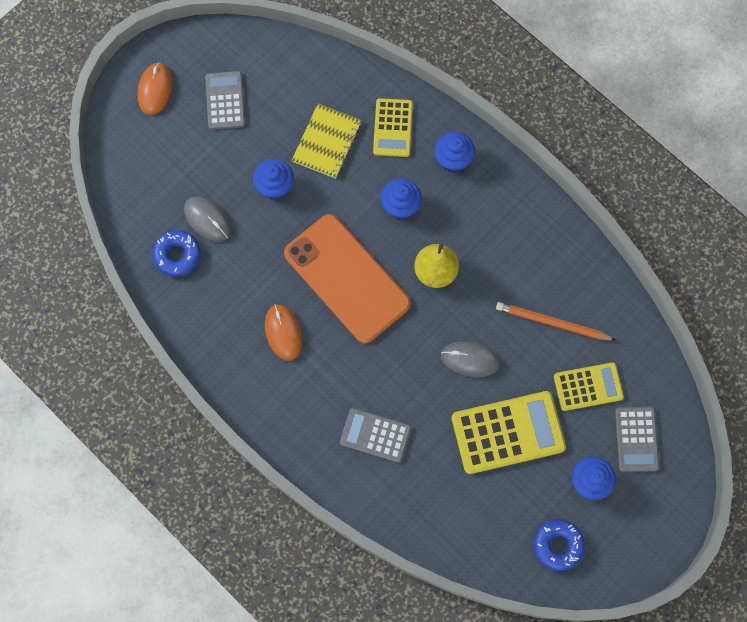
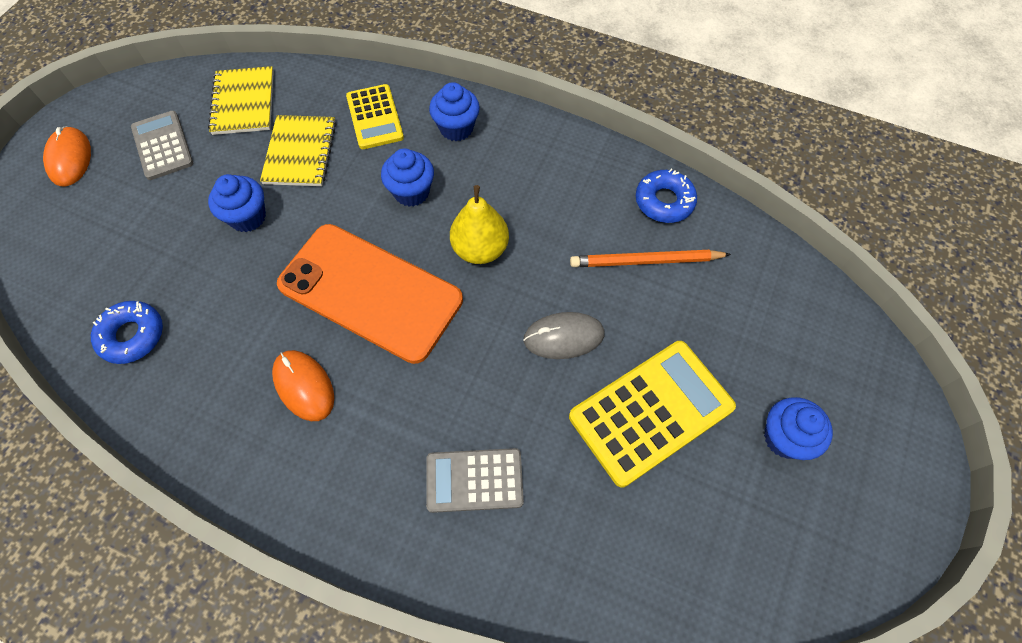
camera: 20 degrees left, 10 degrees down
grey mouse [184,196,231,242] -> none
blue donut [534,519,585,571] -> blue donut moved to [636,169,697,223]
yellow calculator [554,362,624,411] -> none
grey calculator [615,407,659,472] -> none
none -> yellow notebook [208,66,274,135]

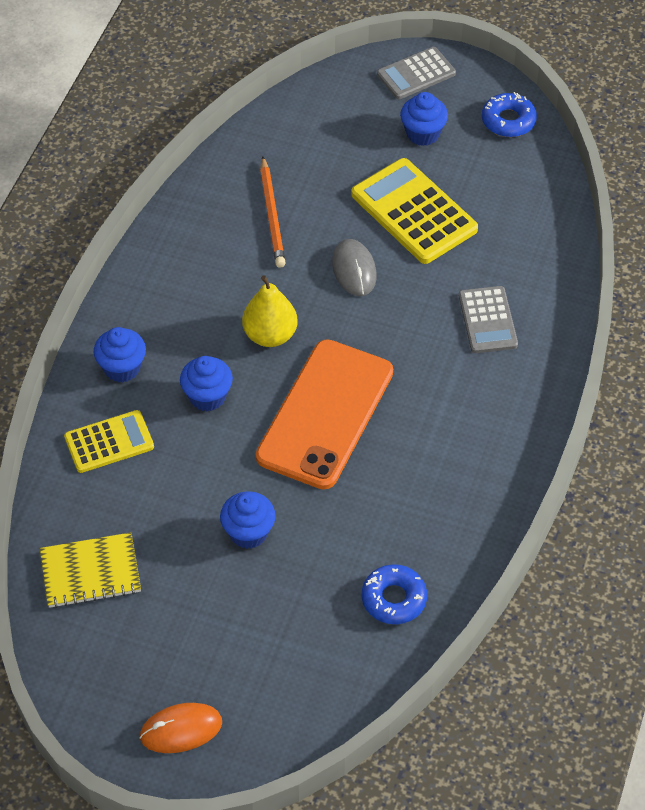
camera: 95 degrees left, 10 degrees down
grey calculator [131,111,193,180] -> grey calculator moved to [377,47,456,99]
yellow notebook [260,115,336,186] -> none
orange mouse [272,350,334,421] -> none
blue donut [636,169,697,223] -> blue donut moved to [482,92,537,137]

